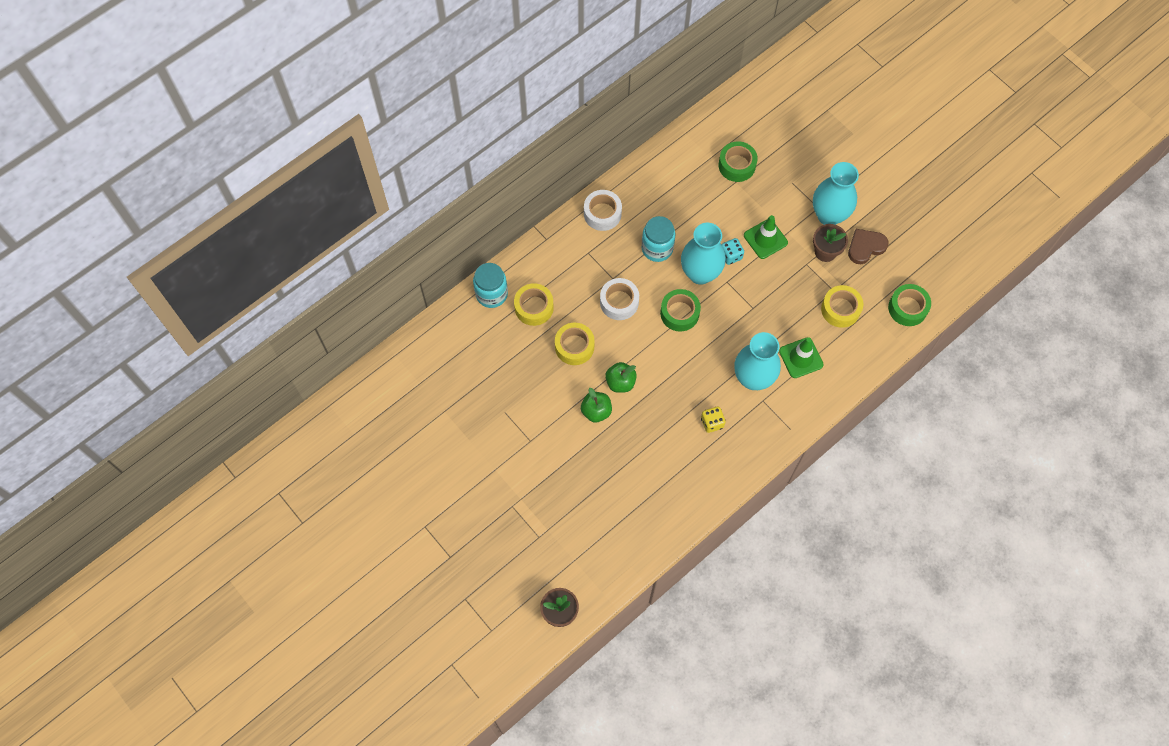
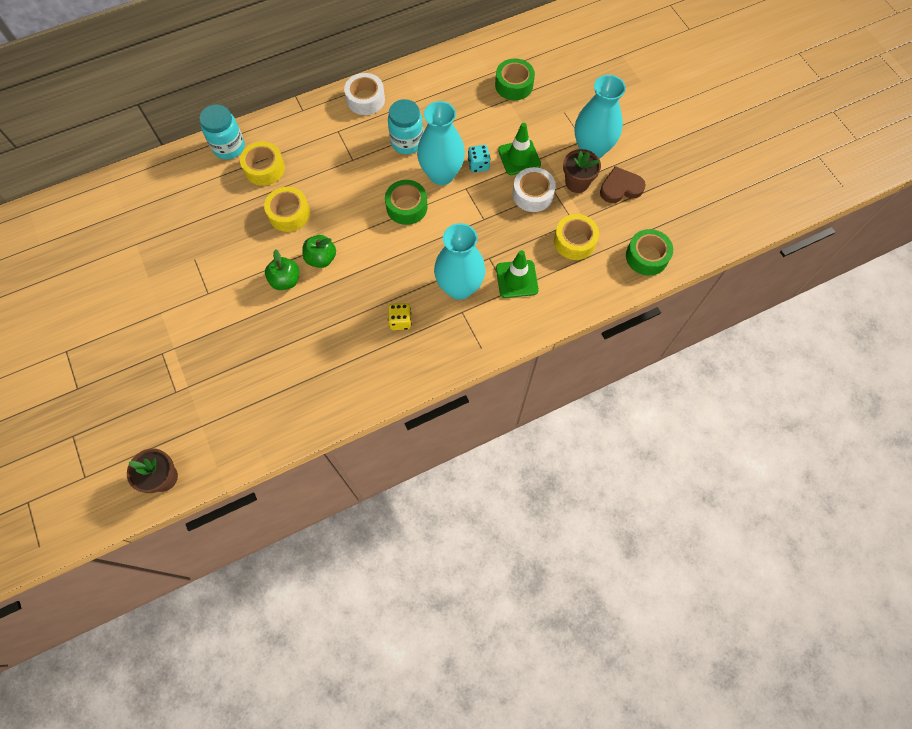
camera: 15 degrees right, 0 degrees up
white tape [600,278,639,320] -> white tape moved to [513,167,556,212]

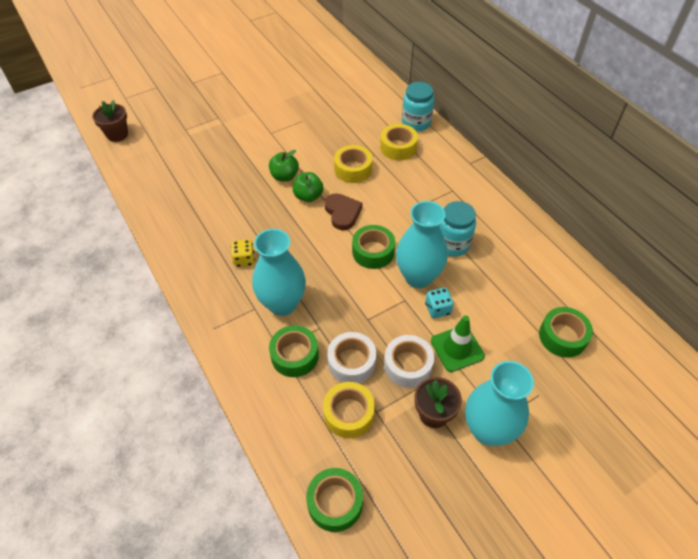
camera: 85 degrees right, 15 degrees down
white tape [344,73,385,115] -> white tape moved to [327,332,376,383]
green traffic cone [496,250,539,298] -> green tape [269,325,319,377]
brown heart [600,166,646,203] -> brown heart moved to [324,193,363,230]

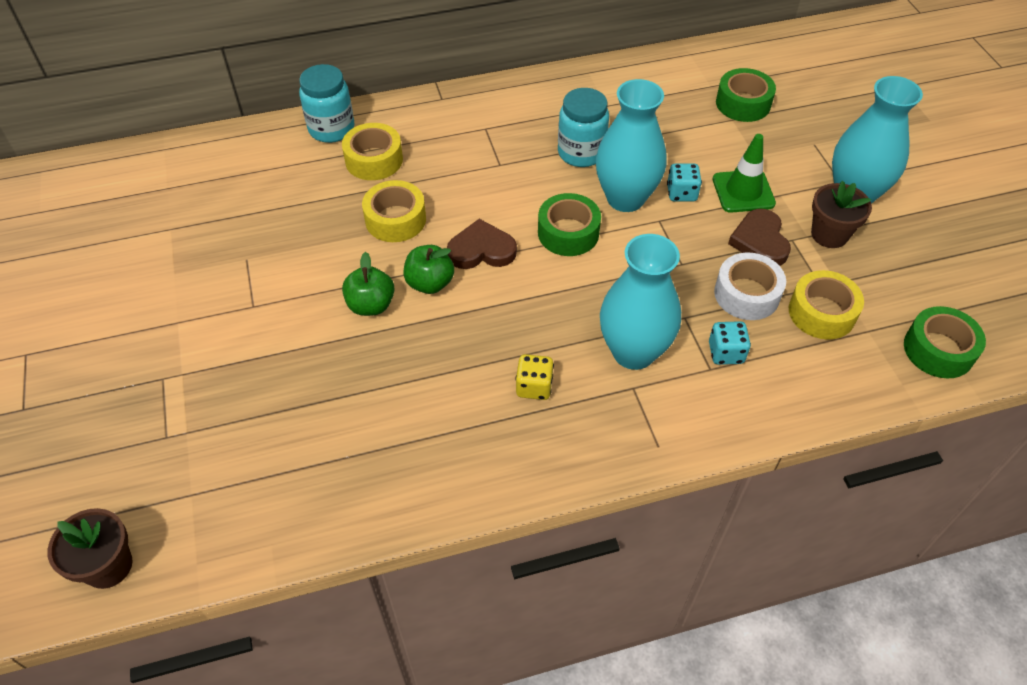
camera: 75 degrees left, 0 degrees up
green tape [269,325,319,377] -> turquoise dice [709,321,751,365]
white tape [384,335,434,388] -> brown heart [728,209,791,266]

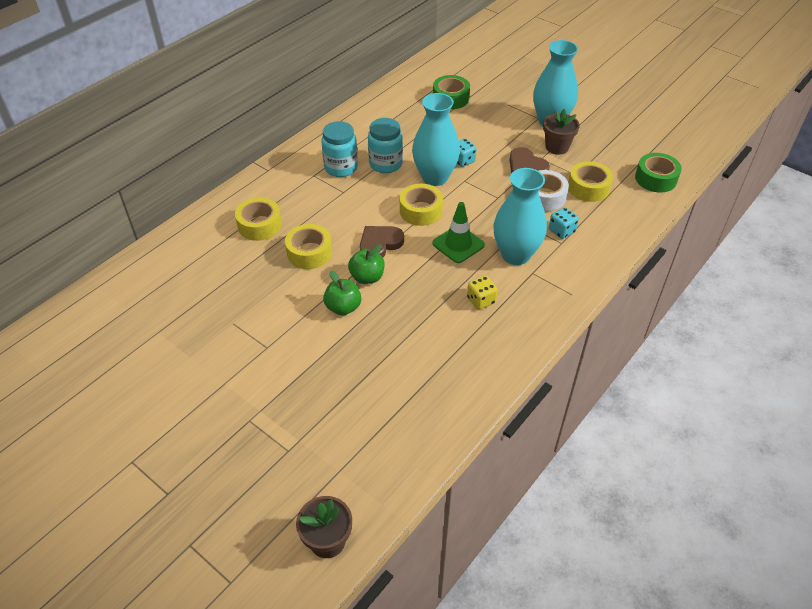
camera: 35 degrees left, 5 degrees down
turquoise jar [299,64,354,143] -> turquoise jar moved to [321,121,358,177]
green tape [538,193,601,256] -> yellow tape [400,184,443,226]
green traffic cone [713,134,776,213] -> green traffic cone moved to [432,202,485,263]

